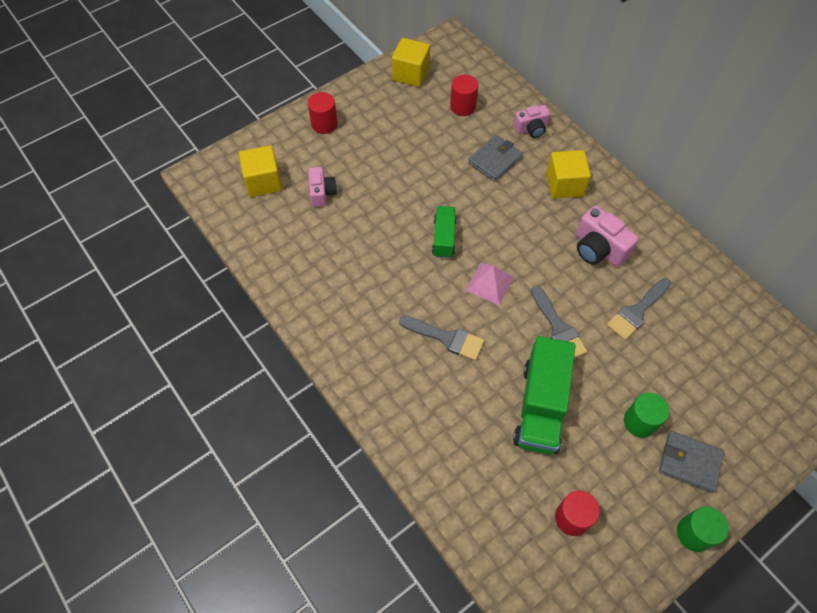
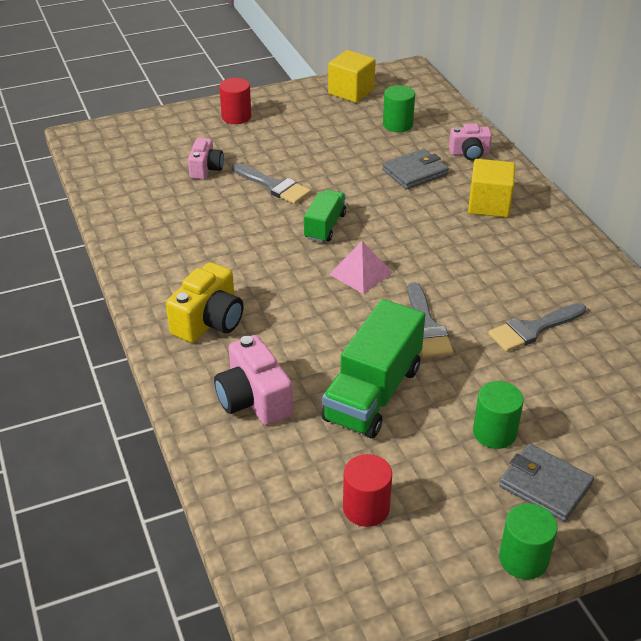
camera: 15 degrees right, 20 degrees down
yellow cube [239,145,282,197] -> none
grey brush [399,316,484,361] -> grey brush moved to [232,163,311,204]
red cylinder [450,74,478,116] -> green cylinder [383,85,415,132]
pink camera [576,205,639,267] -> pink camera moved to [214,335,293,425]
none -> yellow camera [166,262,244,343]

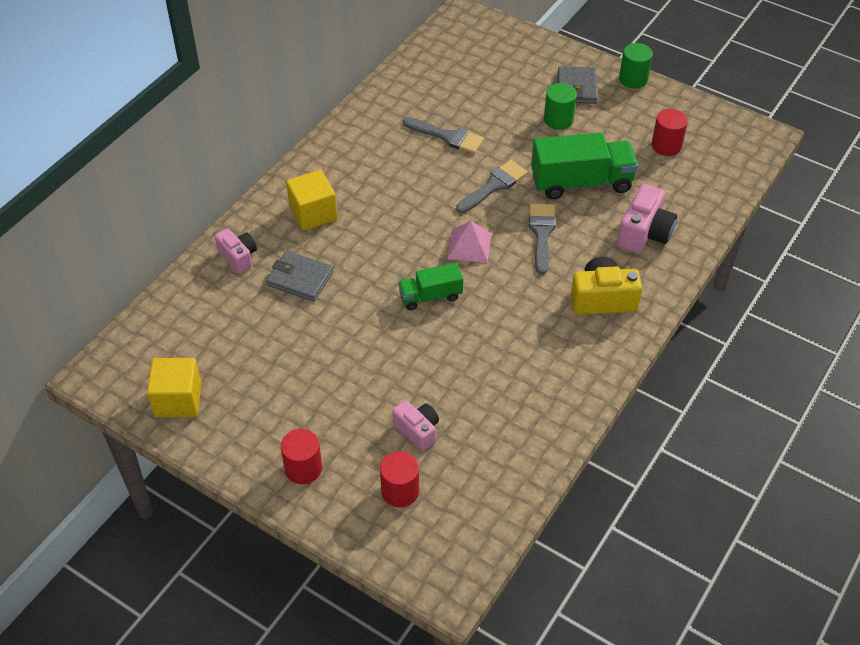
camera: 125 degrees left, 10 degrees up
pink camera [188,138,224,179] -> pink camera turned 75 degrees clockwise [393,400,439,451]
grey brush [232,163,311,204] -> grey brush moved to [529,203,556,274]
green cylinder [383,85,415,132] -> none
none -> red cylinder [380,451,419,507]

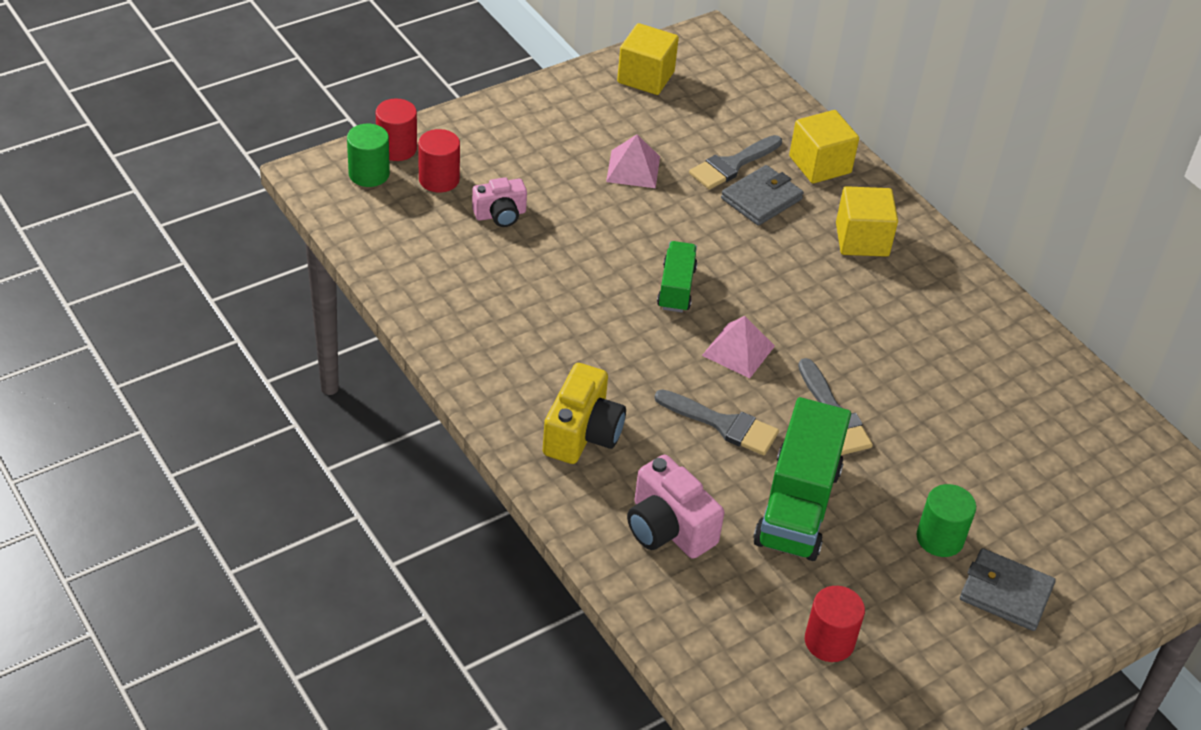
camera: 110 degrees right, 5 degrees down
pink camera [215,228,257,273] -> yellow cube [789,110,859,183]
red cylinder [281,429,322,484] -> red cylinder moved to [376,99,417,161]
grey brush [403,117,484,154] -> grey brush moved to [689,135,782,190]
green cylinder [619,43,653,89] -> green cylinder moved to [347,124,390,187]
none -> pink pyramid [606,134,660,188]

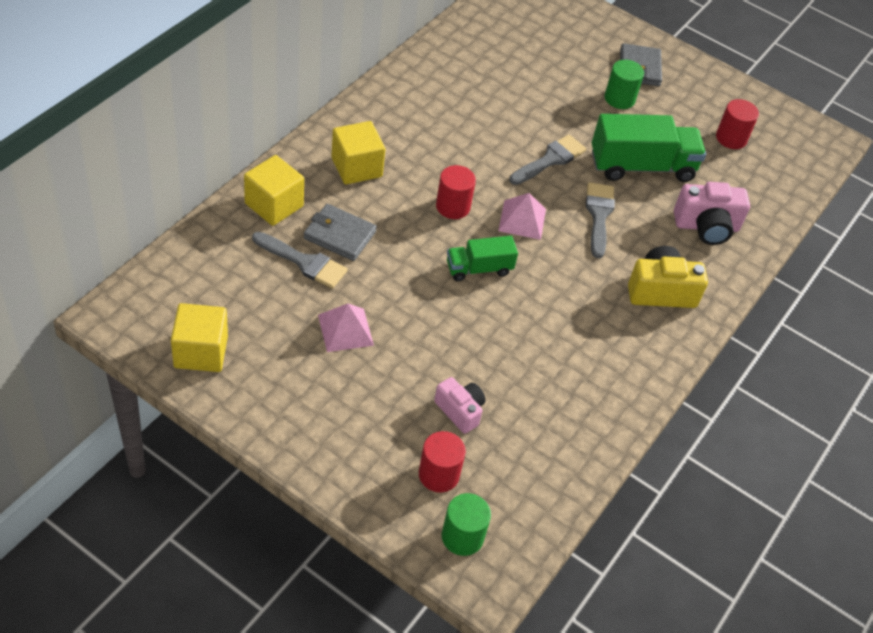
camera: 115 degrees left, 5 degrees up
red cylinder [376,99,417,161] -> red cylinder moved to [436,165,476,219]
pink camera [627,455,724,559] -> pink camera turned 60 degrees clockwise [674,182,750,245]

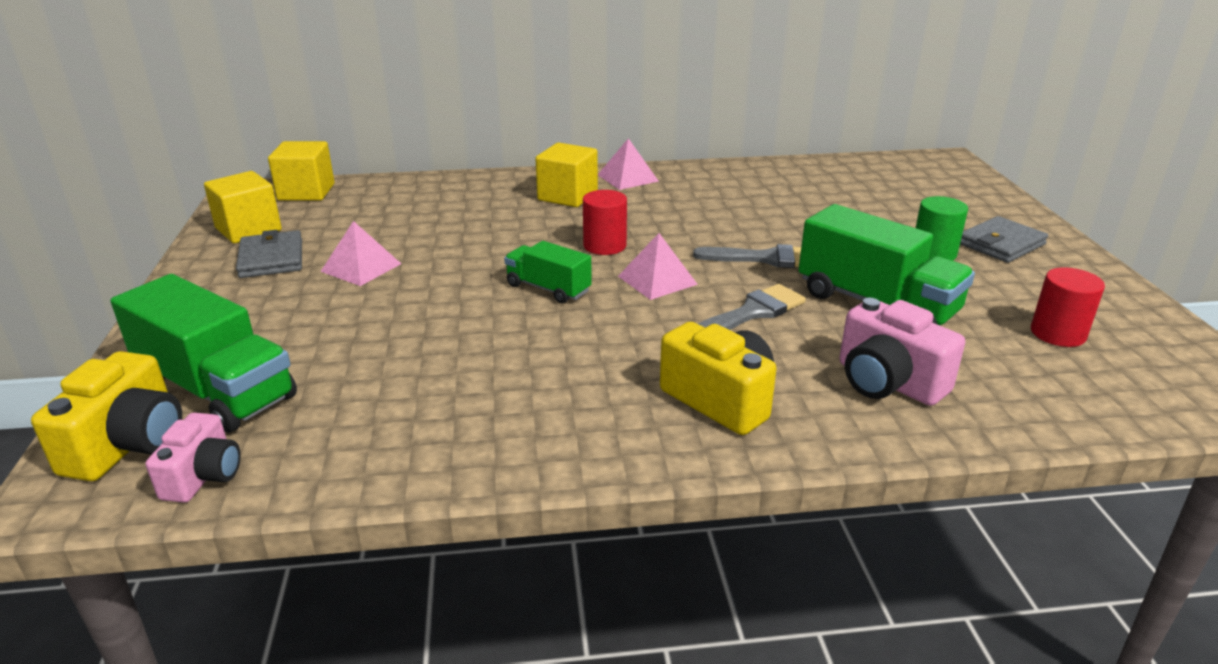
camera: 55 degrees right, 20 degrees down
yellow cube [244,155,304,226] -> yellow cube moved to [268,141,334,201]
grey brush [252,232,348,289] -> none
grey wallet [304,204,377,261] -> grey wallet moved to [236,230,302,278]
red cylinder [419,431,466,492] -> green truck [110,274,297,433]
pink camera [434,377,485,434] -> pink camera moved to [146,413,241,503]
green cylinder [442,493,491,556] -> yellow camera [31,351,182,481]
none -> pink pyramid [598,138,659,190]

